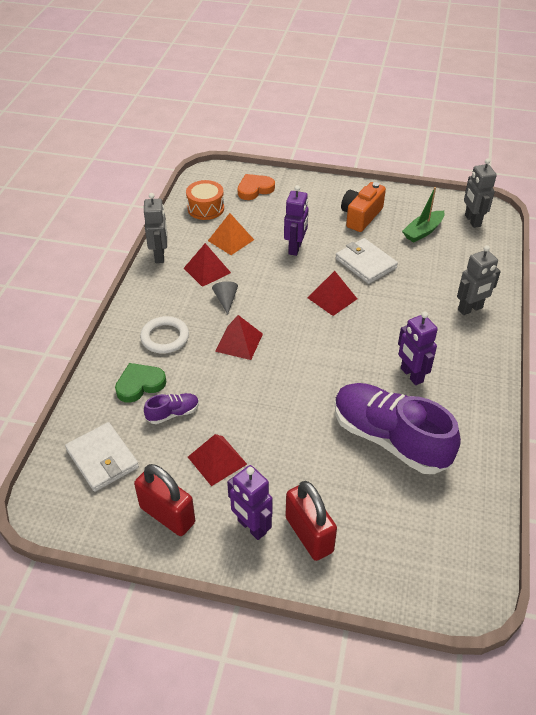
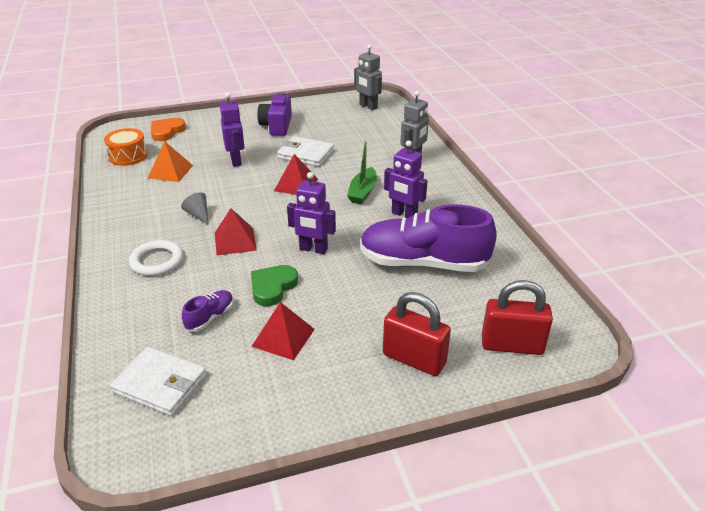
camera: 30 degrees left, 10 degrees down
green heart [115,363,166,403] -> green heart moved to [251,265,298,306]
red padlock [134,464,195,536] -> red padlock moved to [482,280,553,355]
grey robot [144,193,167,263] -> none
red pyramid [184,243,231,287] -> none
purple robot [227,465,272,540] -> purple robot moved to [287,172,336,254]
orange camera [341,182,386,232] -> purple camera [257,92,292,136]
green boat [402,187,444,242] -> green boat moved to [347,141,377,204]

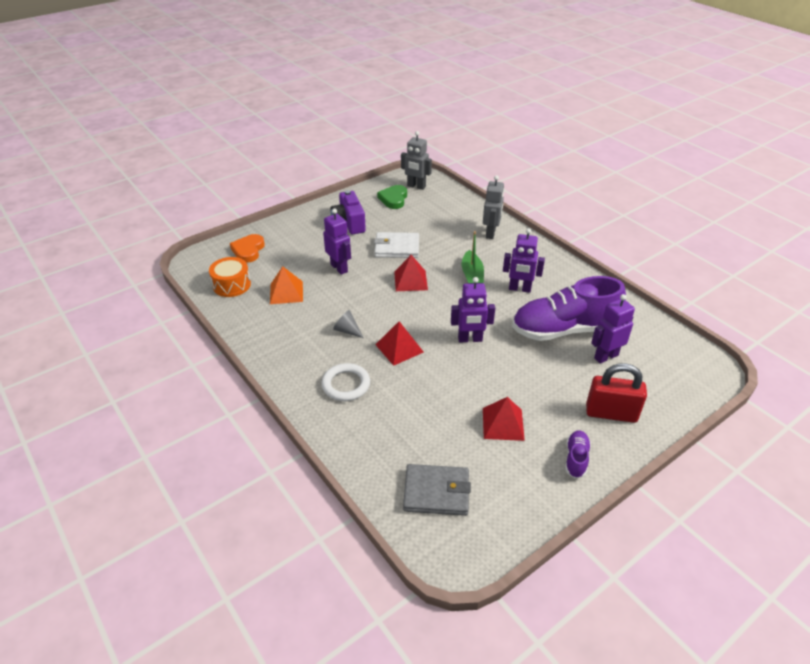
camera: 20 degrees left, 5 degrees up
white wallet [110,347,207,416] -> grey wallet [403,464,471,516]
purple shoe [182,290,234,332] -> purple shoe moved to [565,431,591,479]
green heart [251,265,298,306] -> green heart moved to [377,185,407,209]
red padlock [482,280,553,355] -> none
none -> purple robot [591,294,635,364]

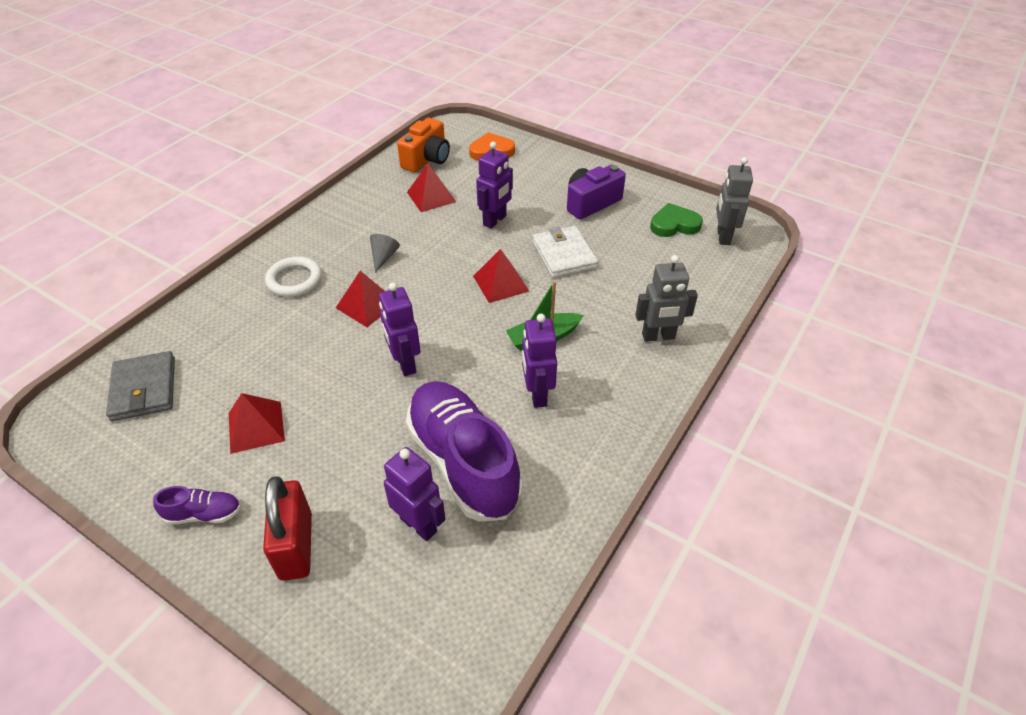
camera: 70 degrees right, 5 degrees up
orange drum [209,257,251,297] -> orange camera [397,118,450,173]
orange pyramid [270,266,303,304] -> red pyramid [407,164,456,212]

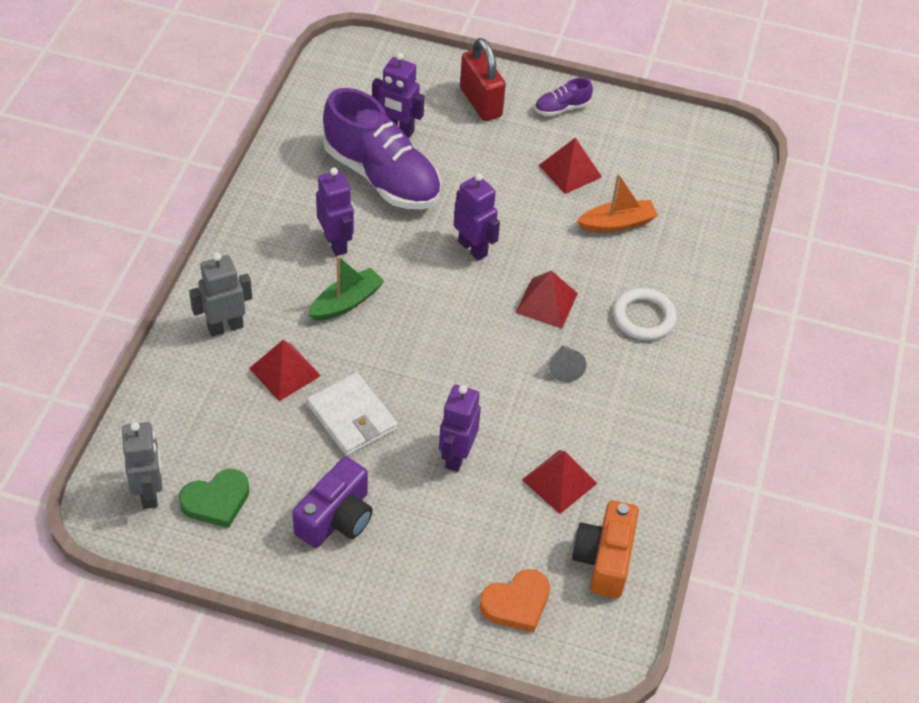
camera: 160 degrees right, 5 degrees up
grey wallet [106,351,175,421] -> none
red pyramid [473,249,529,303] -> red pyramid moved to [249,340,321,401]
none -> orange boat [577,174,658,232]

